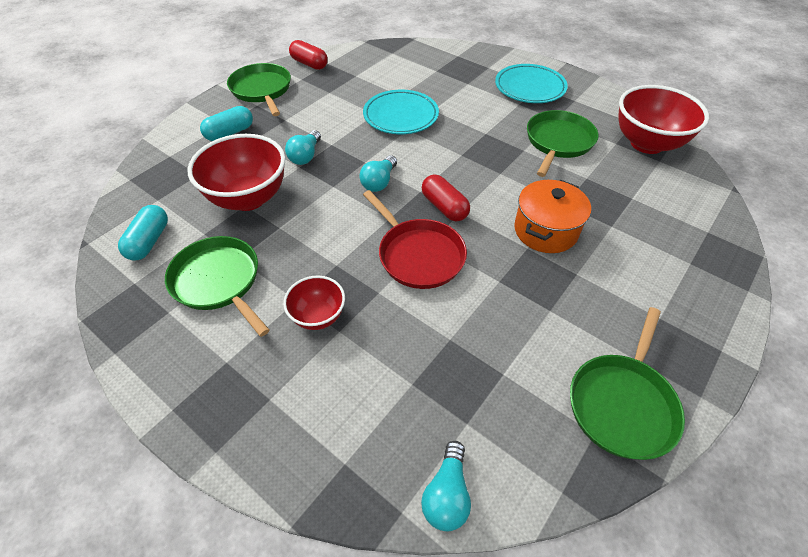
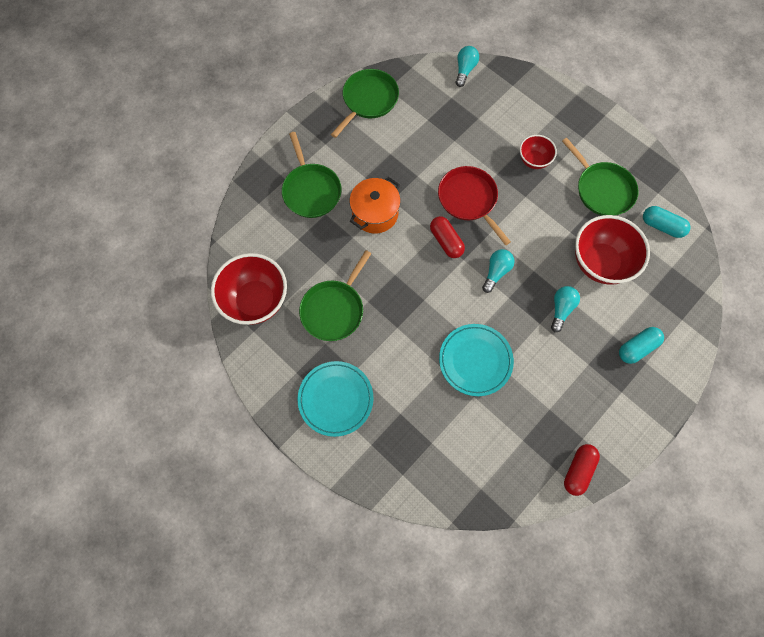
camera: 175 degrees left, 20 degrees up
turquoise capsule [118,205,168,260] -> turquoise capsule turned 75 degrees counterclockwise [643,206,691,238]
green pan [227,63,291,116] -> green pan moved to [282,132,342,218]
red capsule [289,40,328,70] -> red capsule turned 75 degrees clockwise [564,444,600,496]

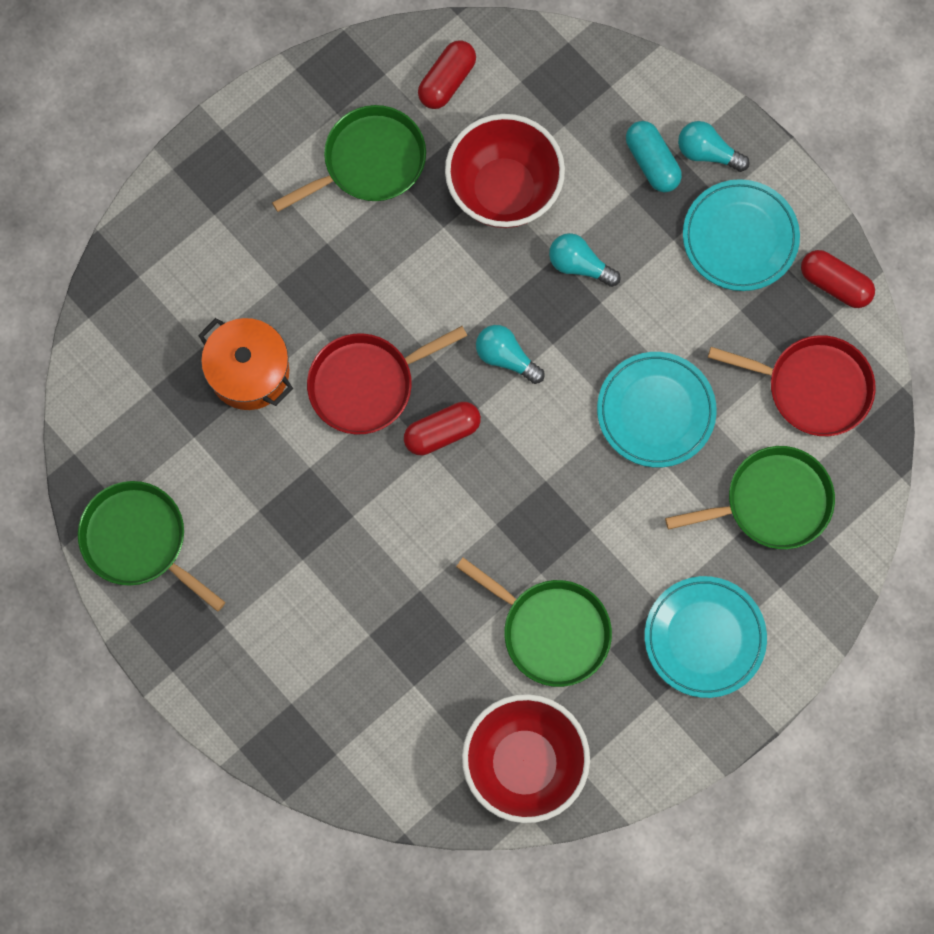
camera: 85 degrees left, 5 degrees up
green pan [282,132,342,218] -> green pan moved to [665,446,835,549]
orange pot [350,177,401,233] -> orange pot moved to [198,318,293,410]
turquoise light bulb [456,46,479,87] -> turquoise light bulb moved to [678,121,750,172]
red bowl [520,135,557,169] -> none
turquoise capsule [643,206,691,238] -> red capsule [418,40,476,109]
none -> turquoise plate [683,179,800,291]
none -> red pan [708,335,876,436]

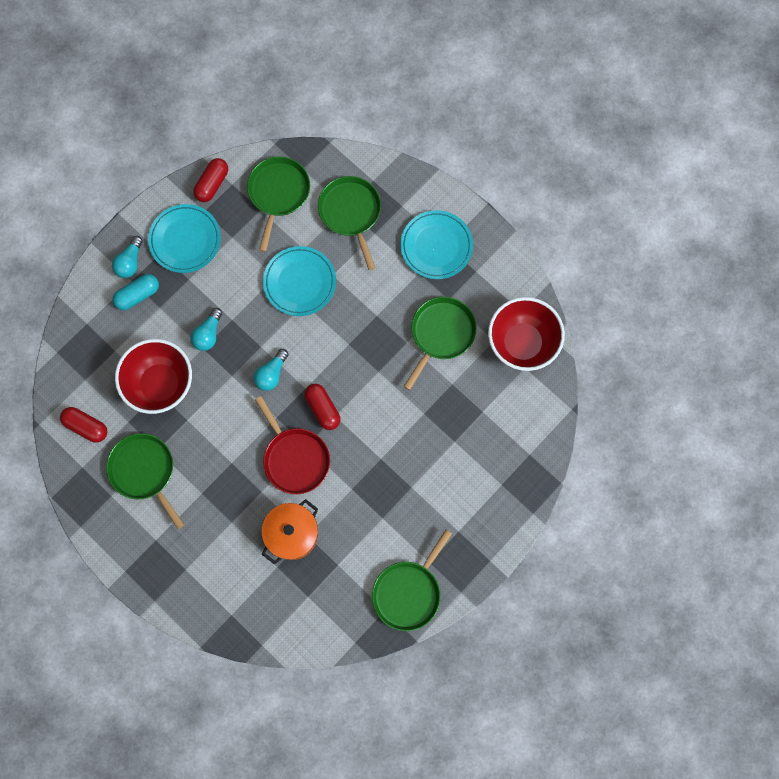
camera: 95 degrees left, 0 degrees up
red pan [708,335,876,436] -> green pan [247,156,310,252]

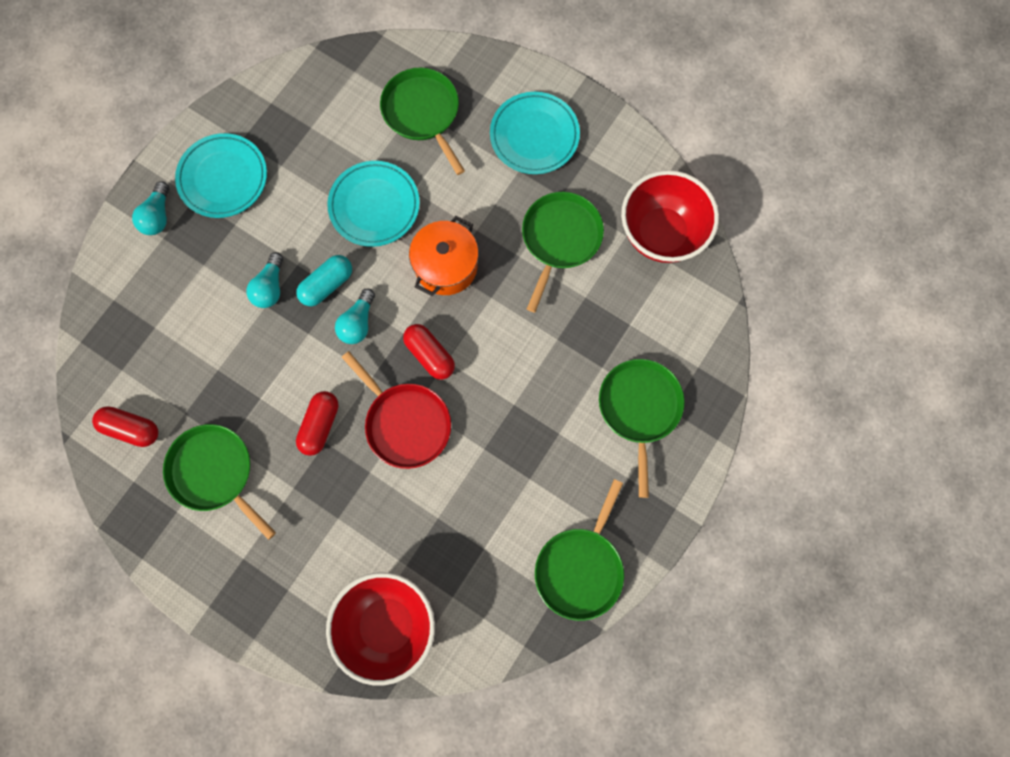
camera: 10 degrees left, 0 degrees up
turquoise capsule [112,274,159,310] -> turquoise capsule moved to [296,255,352,306]
red bowl [115,339,192,414] -> red bowl moved to [326,572,435,686]
red capsule [193,158,228,202] -> red capsule moved to [296,391,339,456]
green pan [247,156,310,252] -> green pan moved to [599,359,685,498]
orange pot [262,499,318,564] -> orange pot moved to [409,216,479,296]

